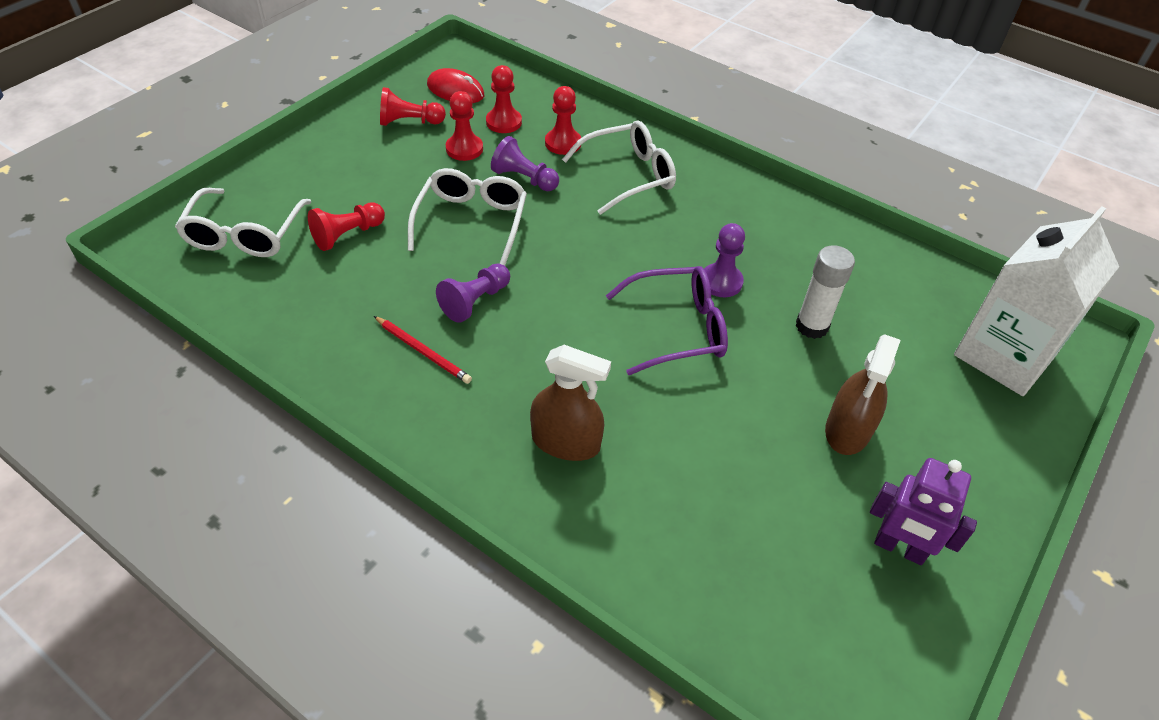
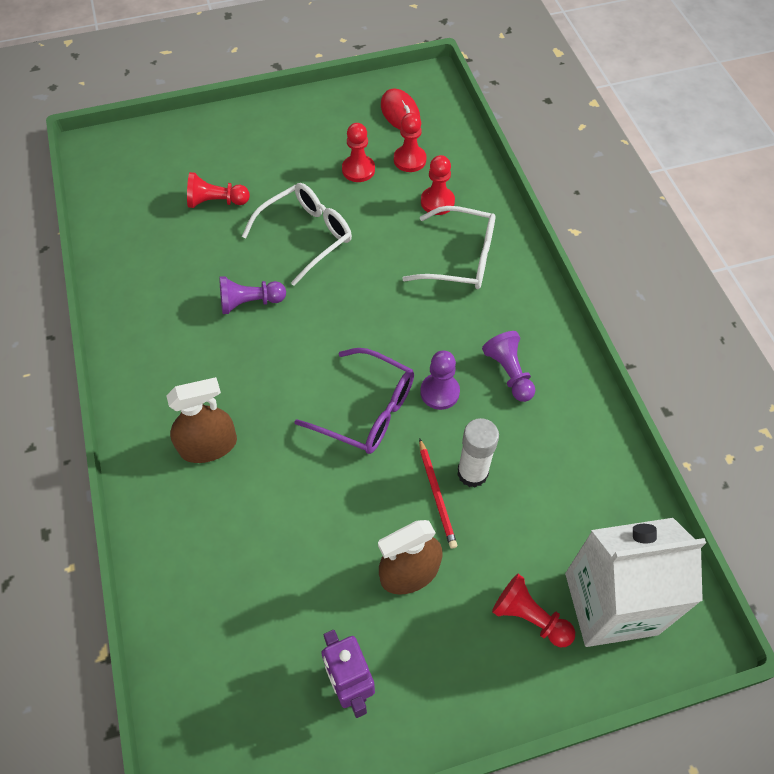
camera: 40 degrees right, 10 degrees up
white glasses [175,188,312,257] -> none
red pencil [374,316,472,384] -> red pencil moved to [419,438,457,549]
red pawn [380,87,446,126] -> red pawn moved to [492,574,575,647]
purple pawn [491,136,559,191] -> purple pawn moved to [482,331,535,402]
brown spray bottle [530,345,611,461] -> brown spray bottle turned 75 degrees counterclockwise [166,377,237,463]

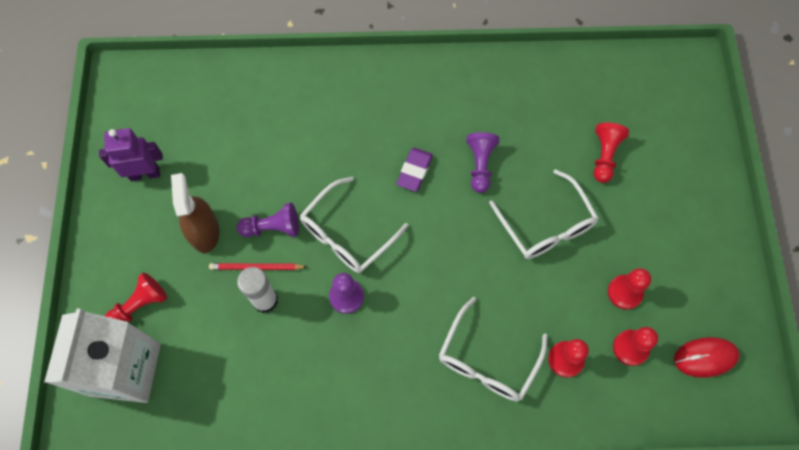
camera: 105 degrees right, 10 degrees up
brown spray bottle [166,377,237,463] -> none
purple glasses [294,348,414,454] -> white glasses [300,177,409,273]
purple pawn [482,331,535,402] -> purple pawn moved to [237,203,299,237]
none -> purple eraser [397,148,433,192]

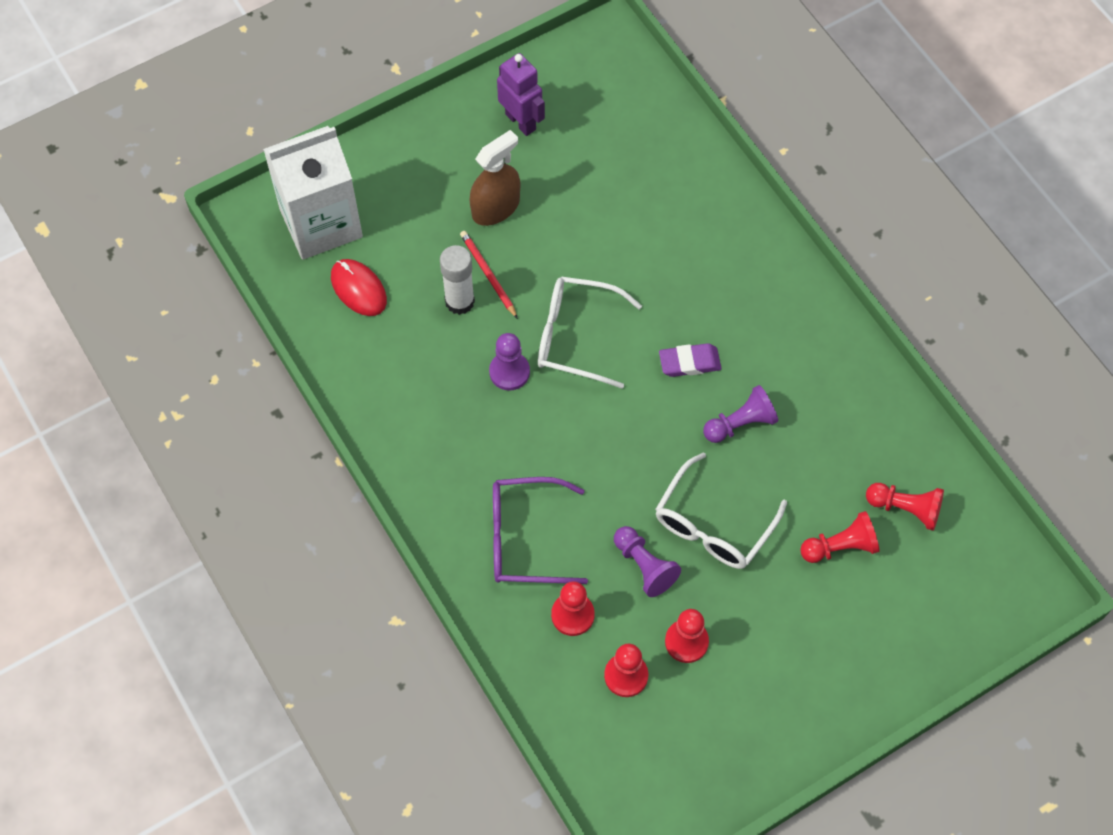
camera: 60 degrees right, 5 degrees down
red pawn [105,272,167,322] -> red pawn moved to [866,483,944,531]
purple pawn [237,203,299,237] -> purple pawn moved to [614,526,681,597]
white glasses [438,297,548,402] -> purple glasses [493,477,588,584]
red mouse [674,337,740,378] -> red mouse moved to [331,259,387,316]

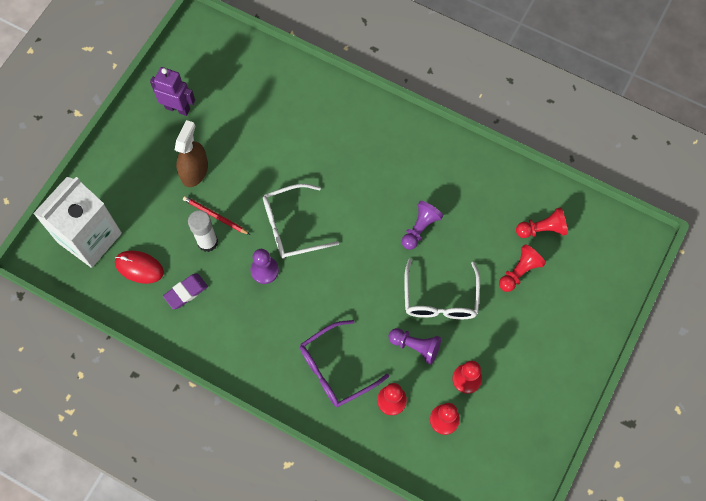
camera: 30 degrees left, 5 degrees up
purple eraser [659,343,721,377] -> purple eraser moved to [163,274,208,309]

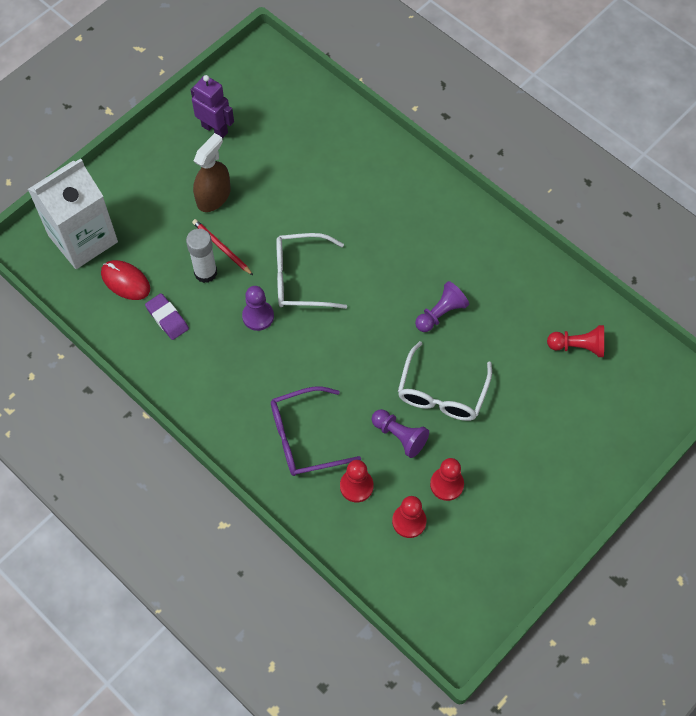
camera: 15 degrees right, 5 degrees down
purple eraser [163,274,208,309] -> purple eraser turned 75 degrees clockwise [145,293,189,340]
red pawn [499,244,546,292] -> none

